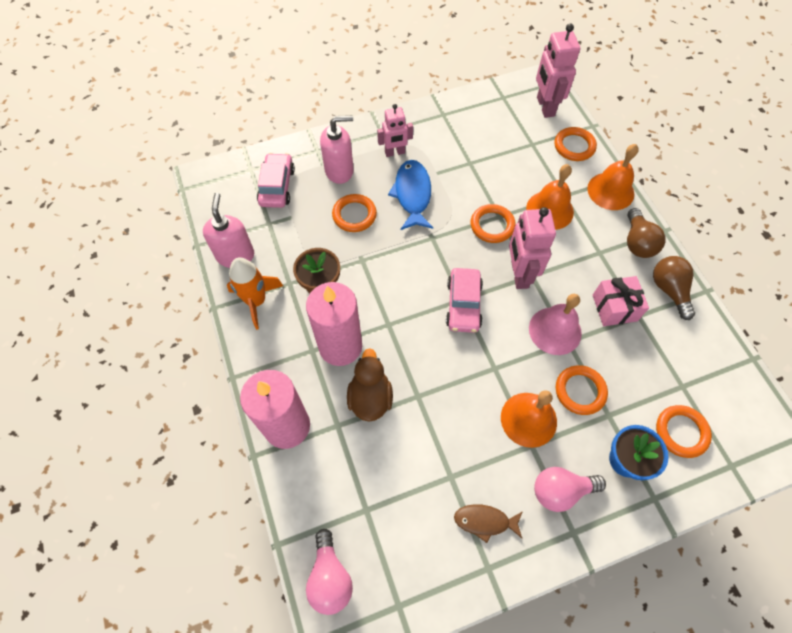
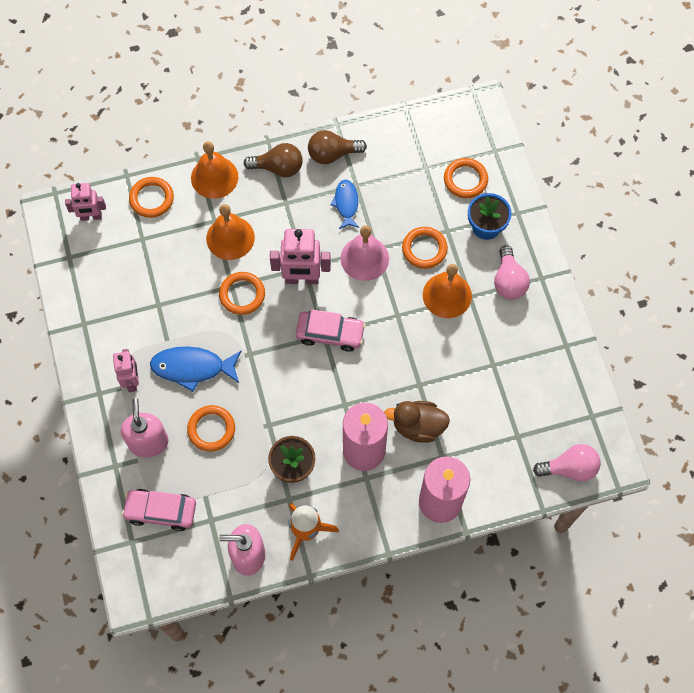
camera: 85 degrees left, 5 degrees up
brown fish [454,504,523,543] -> none
pink robot [536,23,580,118] -> pink robot [65,183,106,221], size x0.65
pink gift [593,276,649,326] -> blue fish [331,180,359,229]

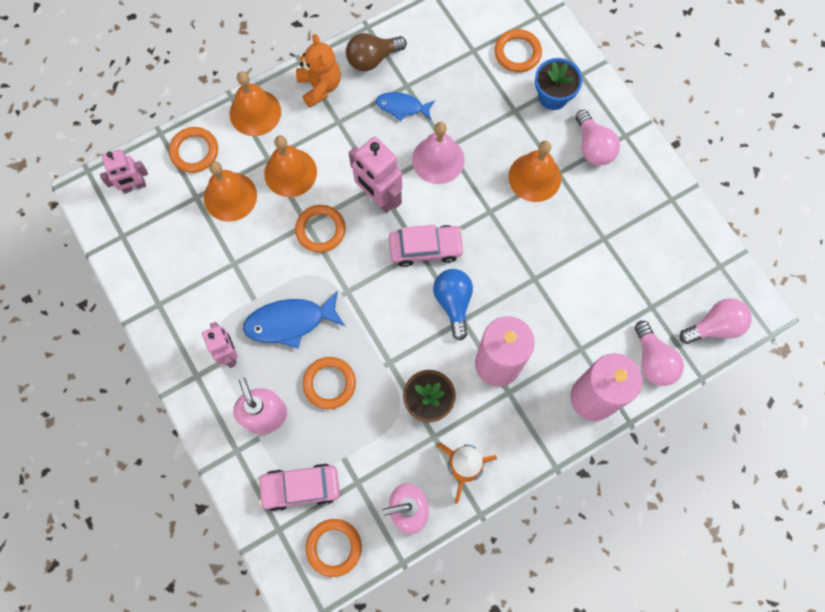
camera: 15 degrees left, 5 degrees up
brown light bulb [244,143,303,177] -> orange teddy bear [296,34,341,108]
pink robot [270,229,331,284] -> pink robot turned 60 degrees clockwise [349,137,402,213]
blue fish [331,180,359,229] -> blue fish turned 60 degrees counterclockwise [376,92,435,121]
brown duck [384,401,450,443] -> none
orange ring [402,227,448,269] -> orange ring moved to [306,519,362,577]
none -> orange bell [204,161,257,222]
none -> blue light bulb [433,269,473,340]
none -> pink light bulb [635,321,684,386]

